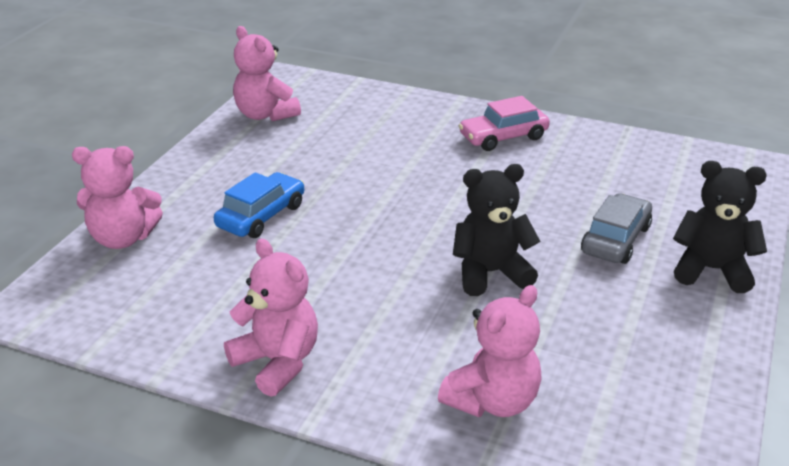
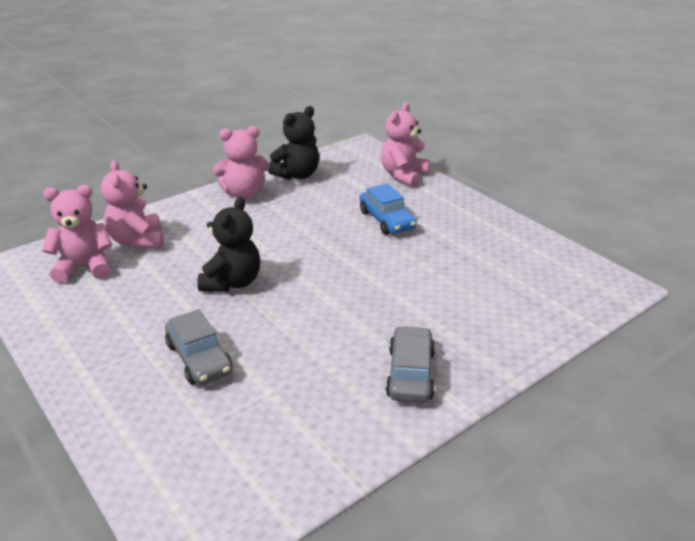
camera: 120 degrees right, 0 degrees up
pink teddy bear [233,26,301,121] -> pink teddy bear moved to [42,185,112,283]
pink car [459,96,550,151] -> grey car [386,326,435,403]
black teddy bear [673,161,767,293] -> black teddy bear moved to [268,106,319,180]

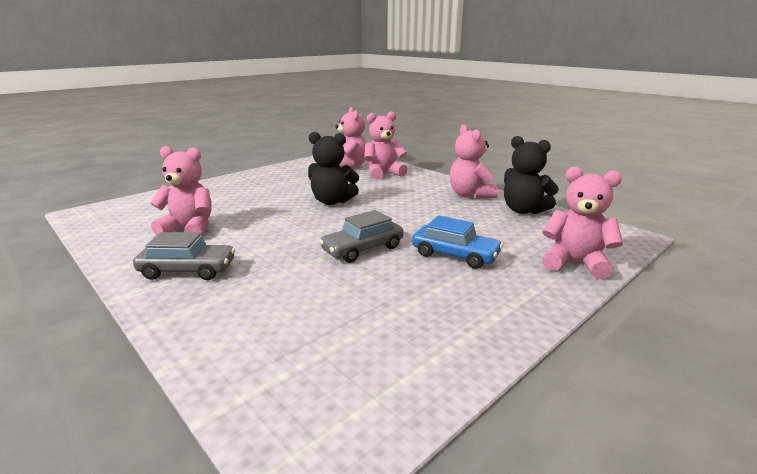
camera: 85 degrees right, 10 degrees down
grey car [165,309,233,385] -> grey car moved to [319,210,404,263]
blue car [360,183,417,235] -> blue car turned 120 degrees counterclockwise [412,216,503,269]
none -> pink teddy bear [150,146,212,236]

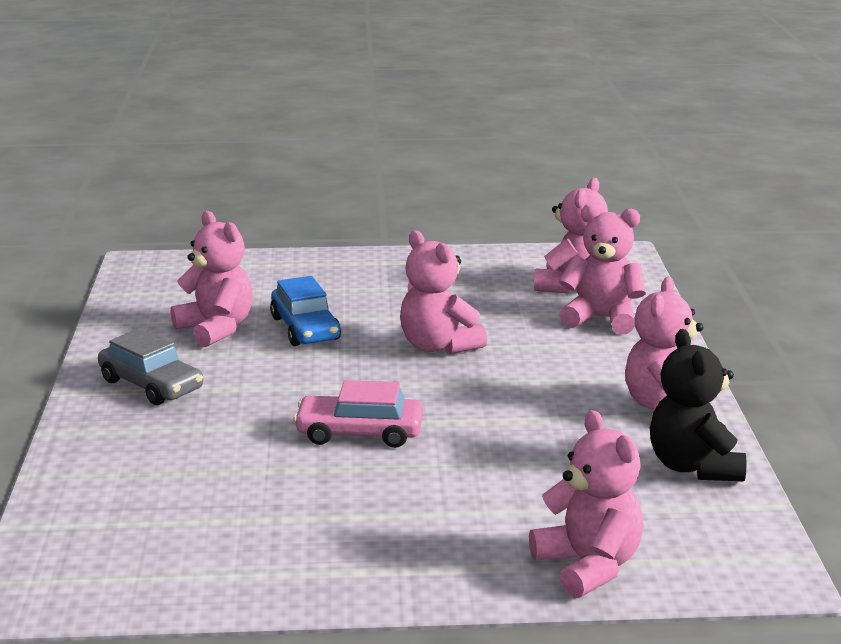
camera: 40 degrees right, 0 degrees up
black teddy bear [308,132,359,205] -> pink teddy bear [400,230,487,354]
grey car [319,210,404,263] -> pink car [293,380,423,448]
blue car [412,216,503,269] -> blue car moved to [270,276,341,346]

